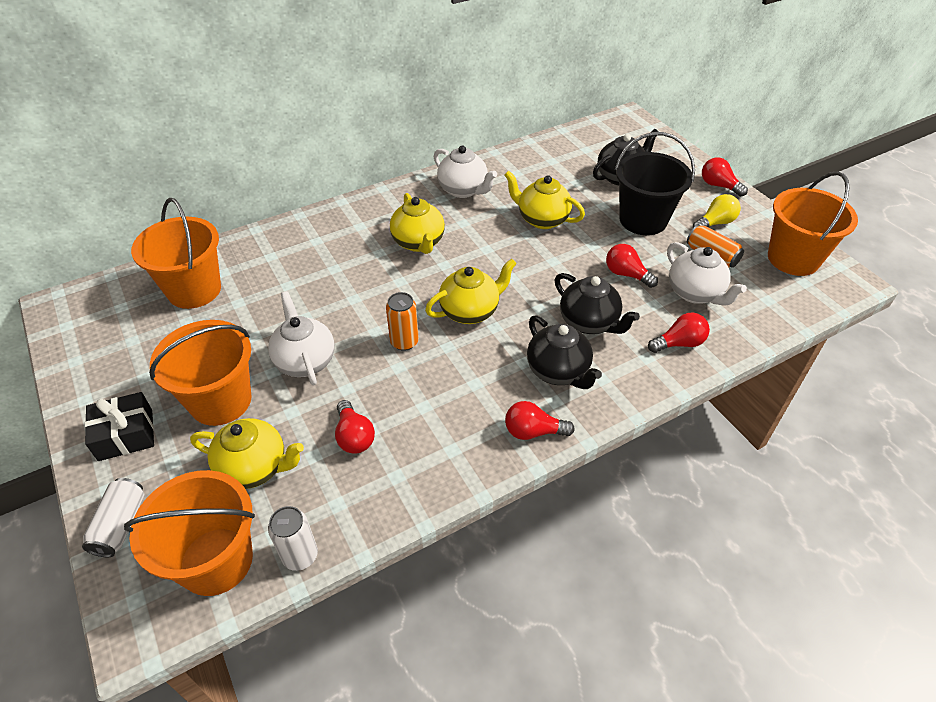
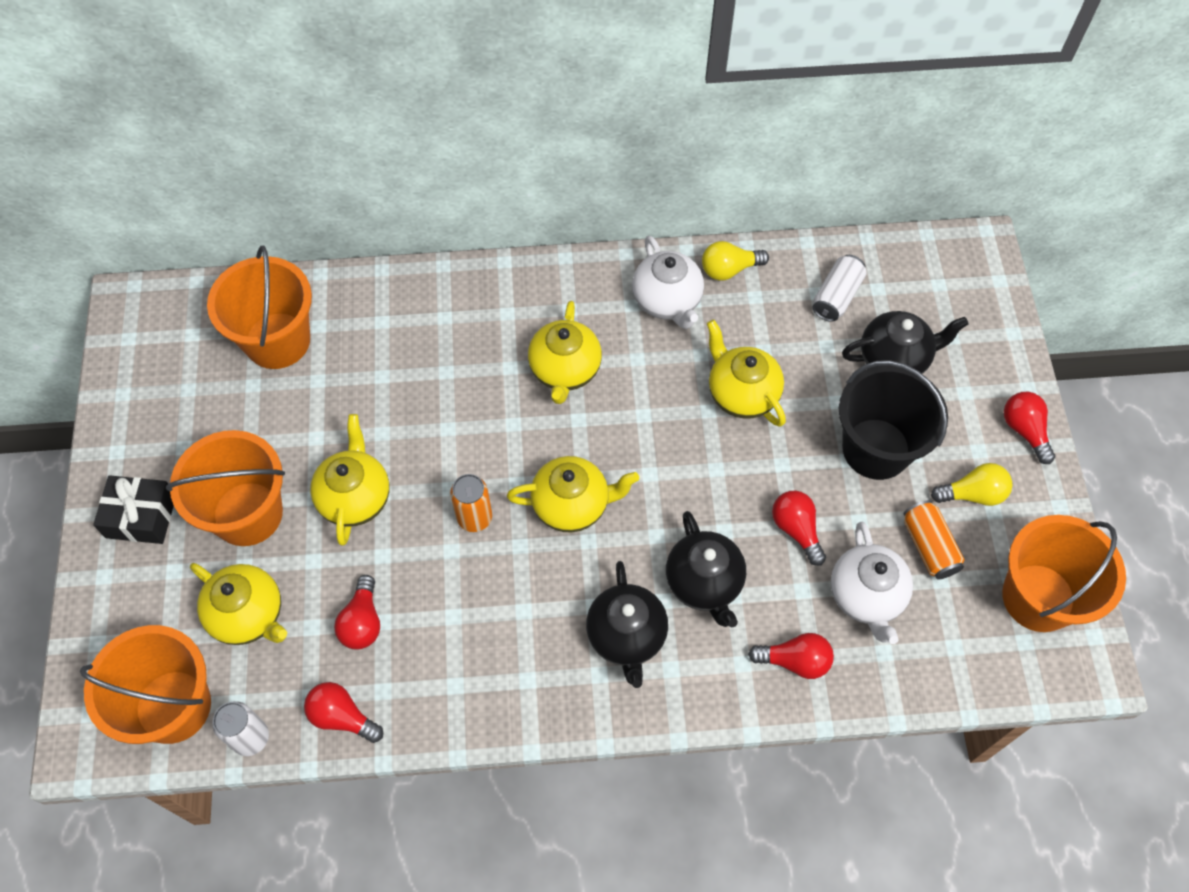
camera: 25 degrees right, 15 degrees up
white can [82,478,145,557] -> white can moved to [813,255,867,322]
white teapot [268,291,335,385] -> yellow teapot [310,414,389,546]
red light bulb [505,401,575,440] -> red light bulb moved to [304,682,383,743]
none -> yellow light bulb [702,241,769,281]

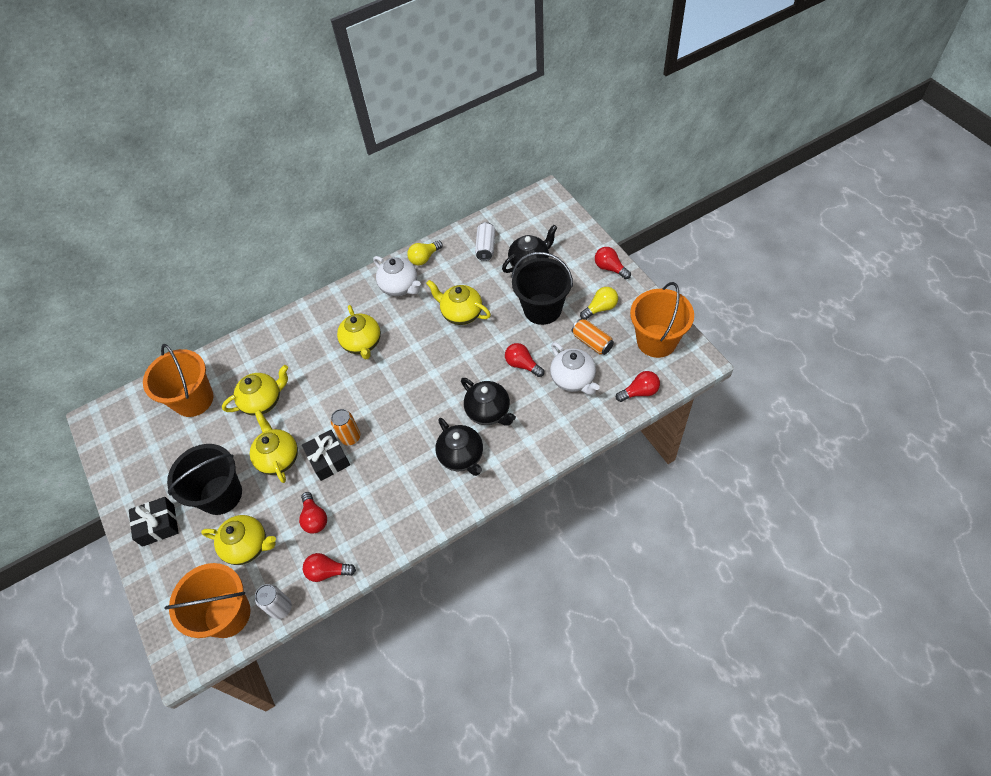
camera: 20 degrees left, 5 degrees down
orange bucket [166,430,285,546] -> black bucket [167,444,242,515]
yellow teapot [507,456,639,532] -> yellow teapot moved to [222,365,288,416]
red light bulb [748,633,834,679] -> red light bulb moved to [616,371,660,402]
none -> black gift [302,430,350,481]

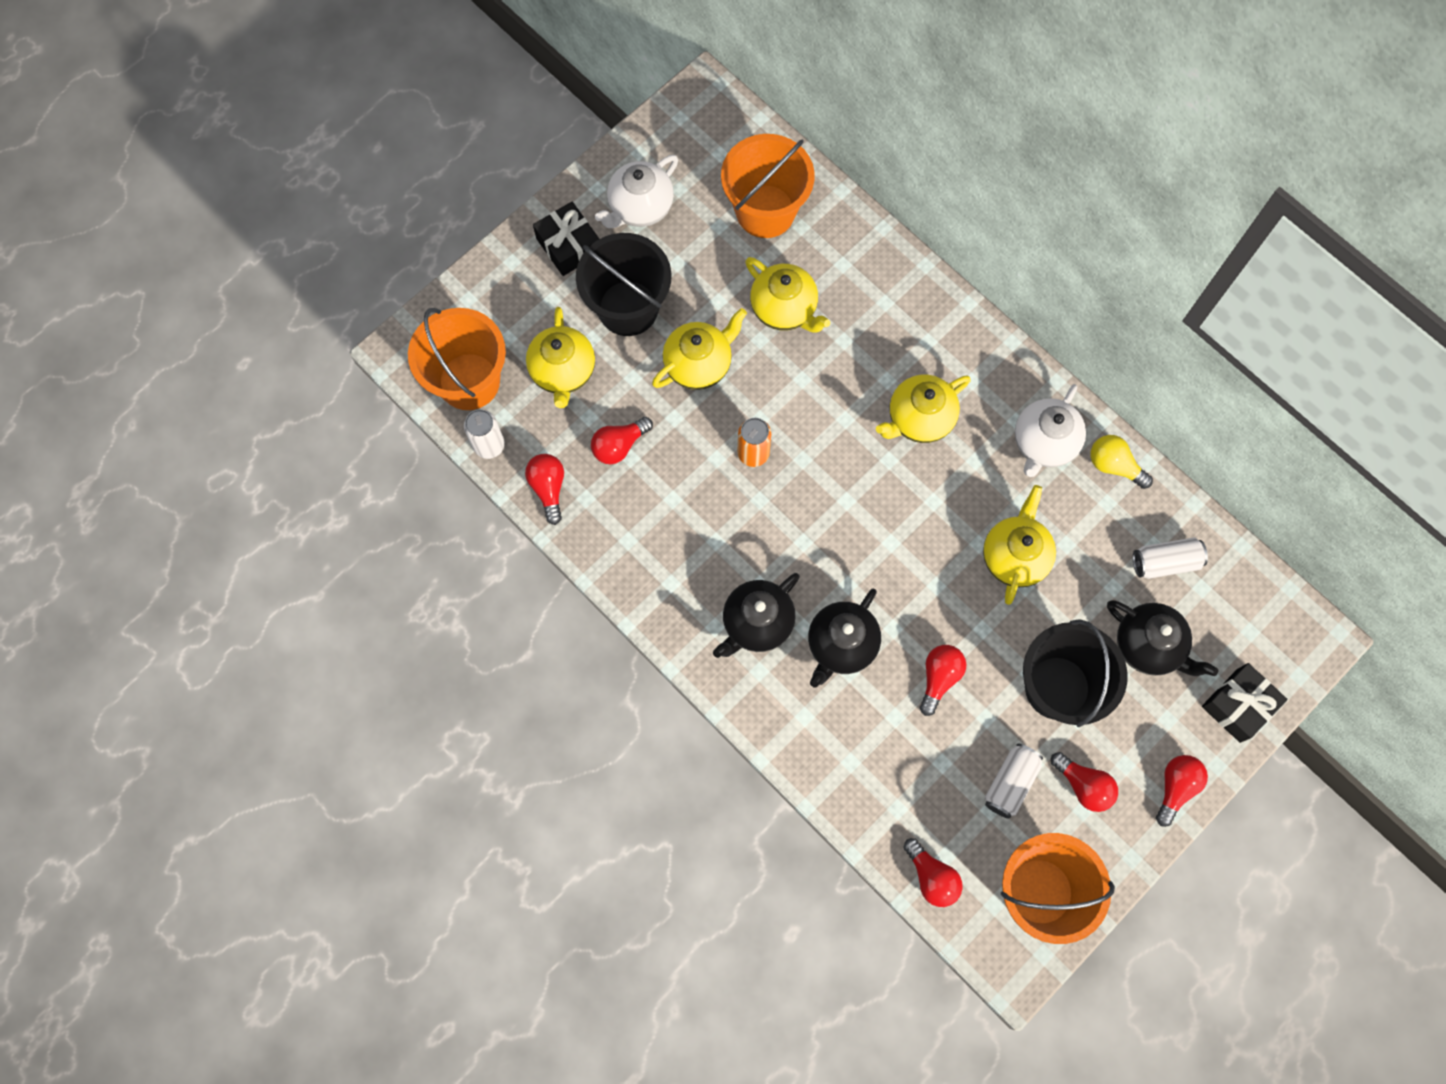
camera: 70 degrees right, 15 degrees up
black gift [302,430,350,481] -> black gift moved to [1202,663,1288,743]
white teapot [550,342,600,395] -> white teapot moved to [595,155,678,228]
orange can [572,318,614,355] -> white can [985,744,1043,819]
yellow light bulb [580,287,618,320] -> red light bulb [1051,752,1118,812]

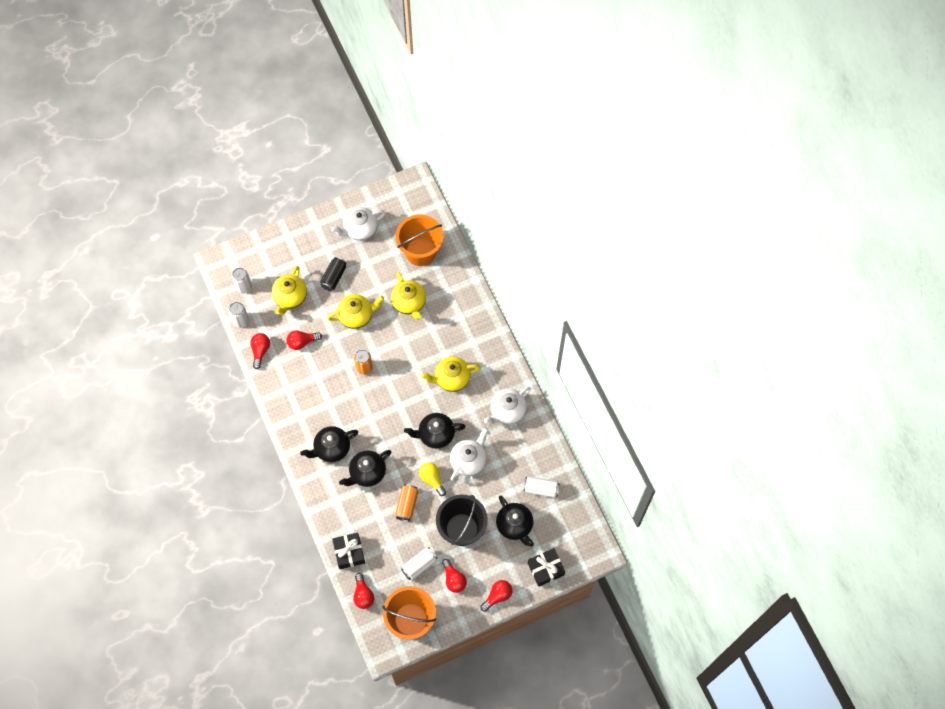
camera: 20 degrees right, 5 degrees down
orange bucket [408,308,506,410] -> white can [232,268,252,294]
black gift [533,201,599,276] -> black gift moved to [332,532,365,569]
black bucket [576,233,672,336] -> black can [320,257,347,291]
red light bulb [920,645,966,716] -> orange can [396,484,418,522]
yellow teapot [983,485,1056,605] -> white teapot [450,428,488,481]
yellow light bulb [1090,435,1153,489] -> yellow light bulb moved to [419,463,446,496]
none -> black teapot [404,413,466,449]

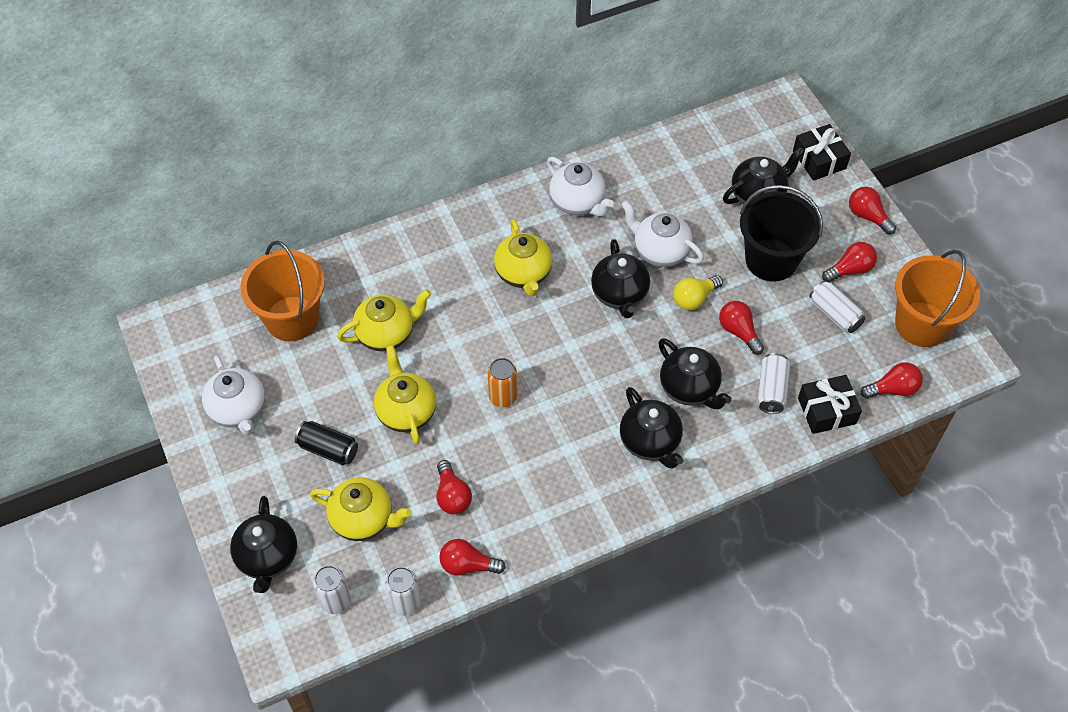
camera: 90 degrees left, 10 degrees down
orange can [396,484,418,522] -> red light bulb [719,301,764,355]
white can [524,476,560,498] -> white can moved to [758,353,790,414]
none -> black teapot [230,496,297,593]

